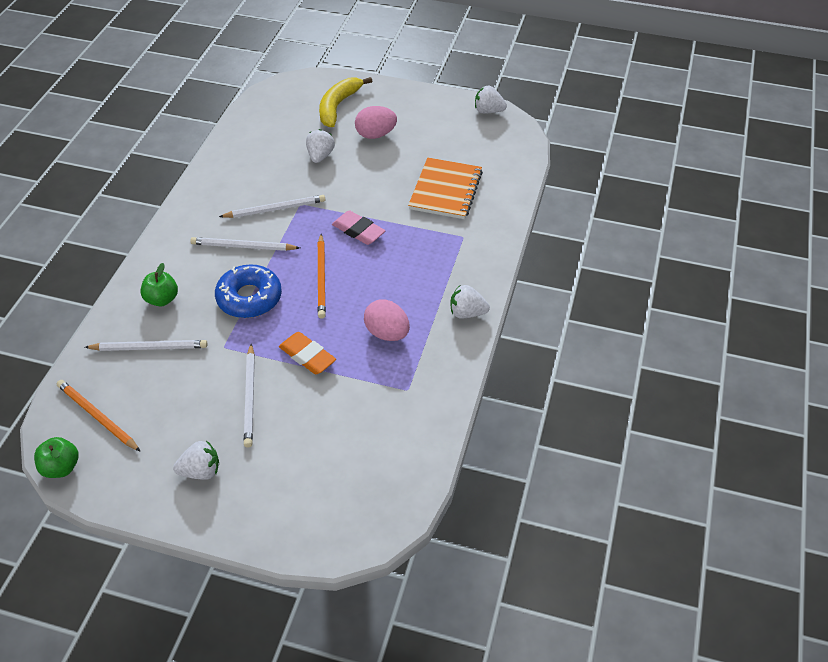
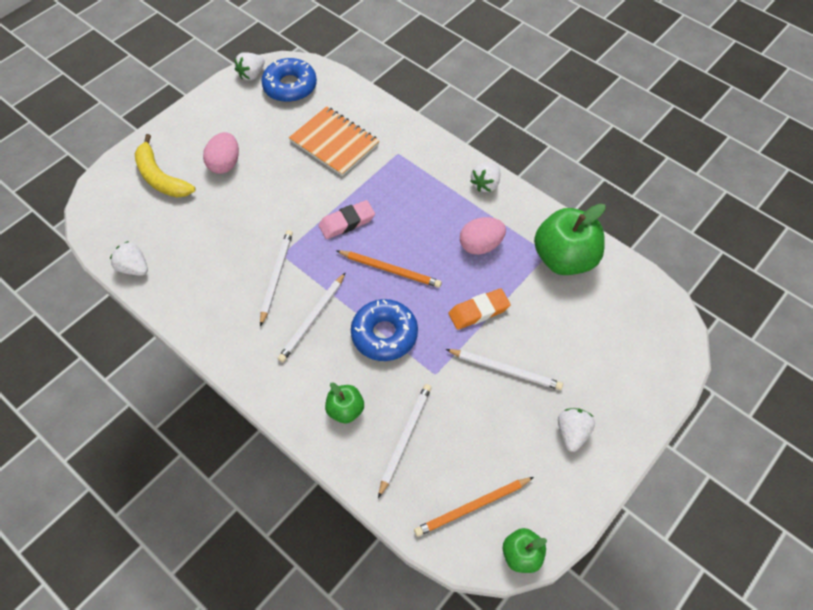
camera: 65 degrees left, 10 degrees up
white strawberry [306,129,335,163] -> white strawberry moved to [110,241,148,276]
none -> blue donut [261,58,317,102]
none -> green apple [534,204,605,275]

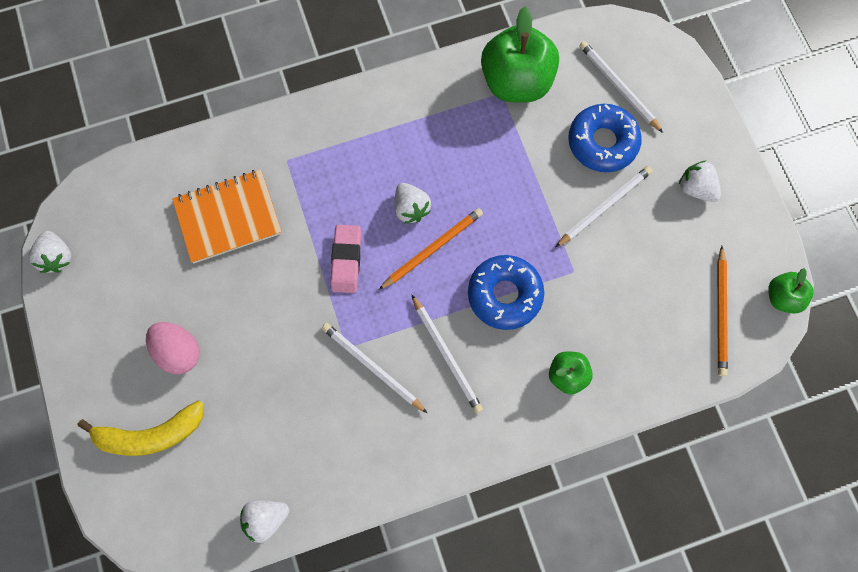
camera: 60 degrees left, 15 degrees up
blue donut [261,58,317,102] -> blue donut moved to [568,104,642,172]
white pencil [378,384,432,498] -> white pencil moved to [579,41,663,133]
orange eraser [449,288,511,330] -> none
pink egg [460,217,506,255] -> none
white strawberry [470,162,500,192] -> white strawberry moved to [395,183,431,224]

